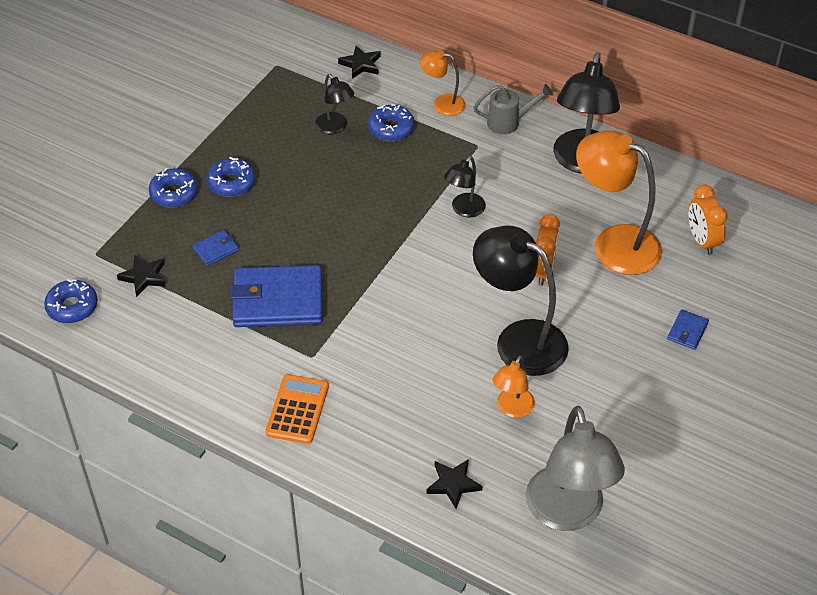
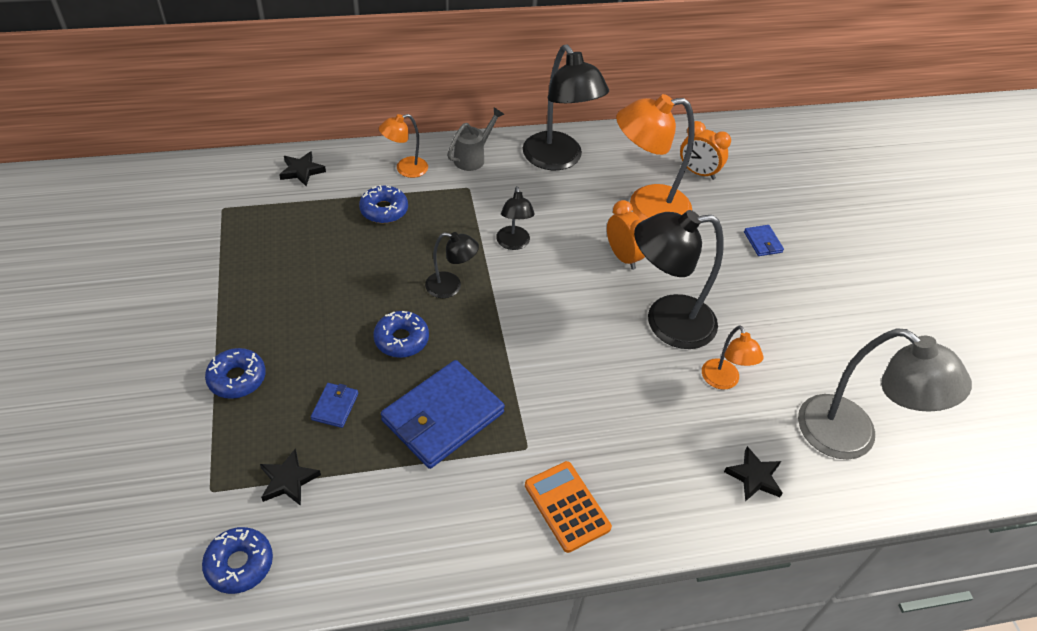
camera: 45 degrees left, 0 degrees up
blue donut [207,157,256,197] -> blue donut moved to [373,311,429,358]
black lamp [315,74,354,134] -> black lamp moved to [425,232,479,298]

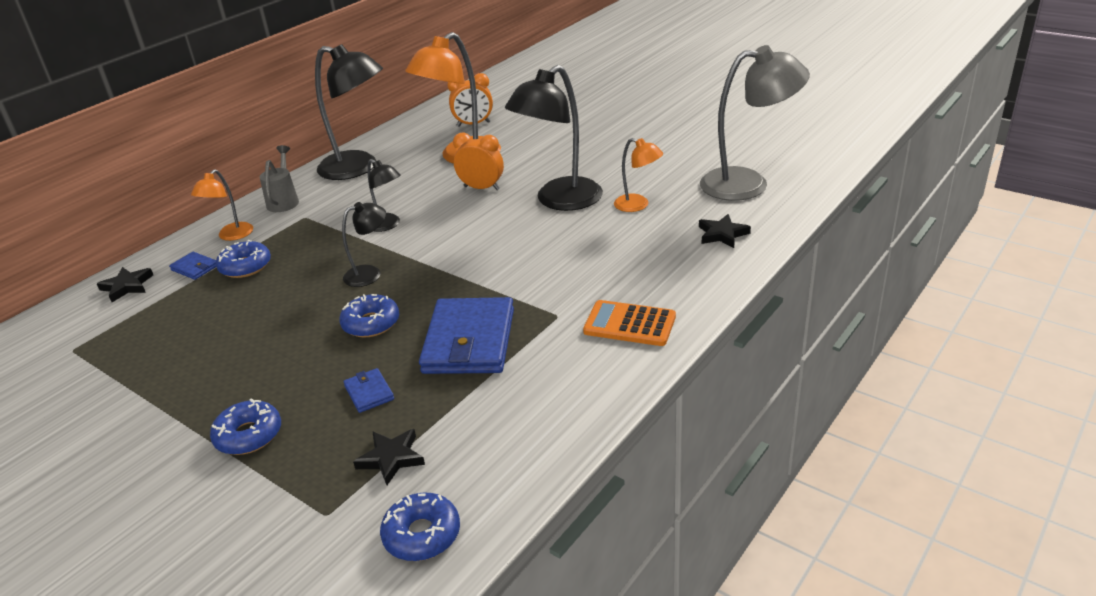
camera: 35 degrees left, 15 degrees down
blue wallet [744,225,784,256] -> blue wallet moved to [169,252,216,280]

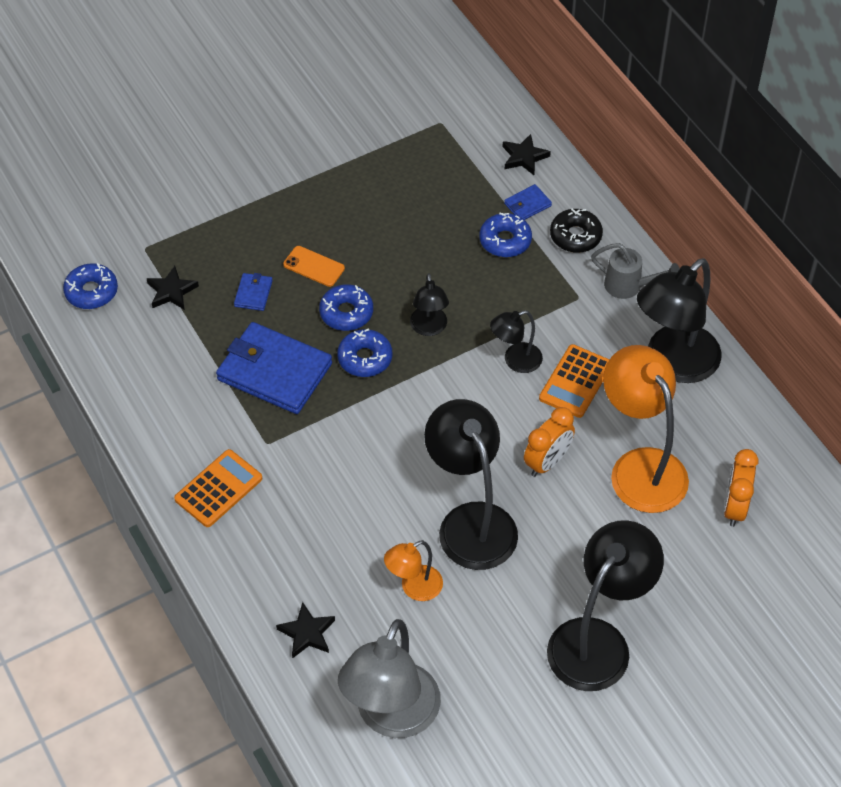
camera: 110 degrees right, 20 degrees up
orange lamp [191,169,253,241] -> black donut [550,208,603,253]
blue donut [210,399,281,455] -> blue donut moved to [337,328,392,377]
blue wallet [343,368,394,413] -> blue wallet turned 75 degrees counterclockwise [234,273,273,311]
none -> orange phone [283,246,345,287]
none -> orange calculator [539,344,610,418]
none -> black lamp [547,520,664,691]

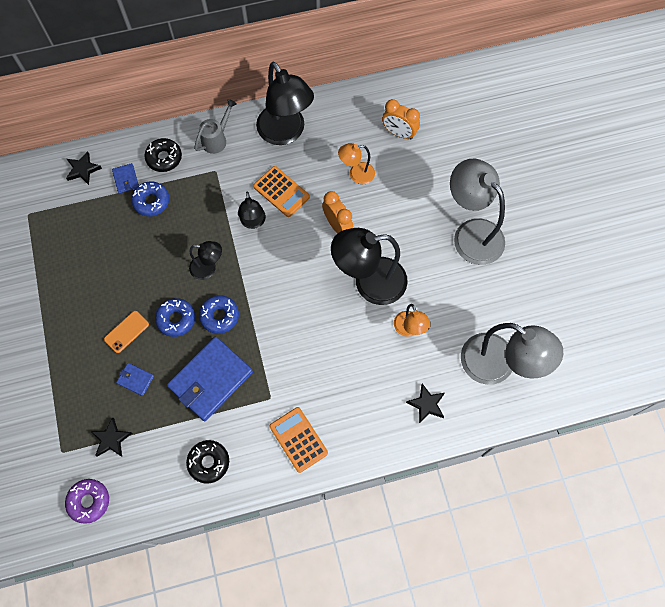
camera: 75 degrees left, 15 degrees up
blue donut [63,263,118,309] -> purple donut [65,479,109,524]
black lamp [547,520,664,691] -> grey lamp [450,159,505,265]
orange lamp [603,345,689,513] -> orange lamp [338,143,375,184], size x0.52
none -> black donut [186,440,229,484]

